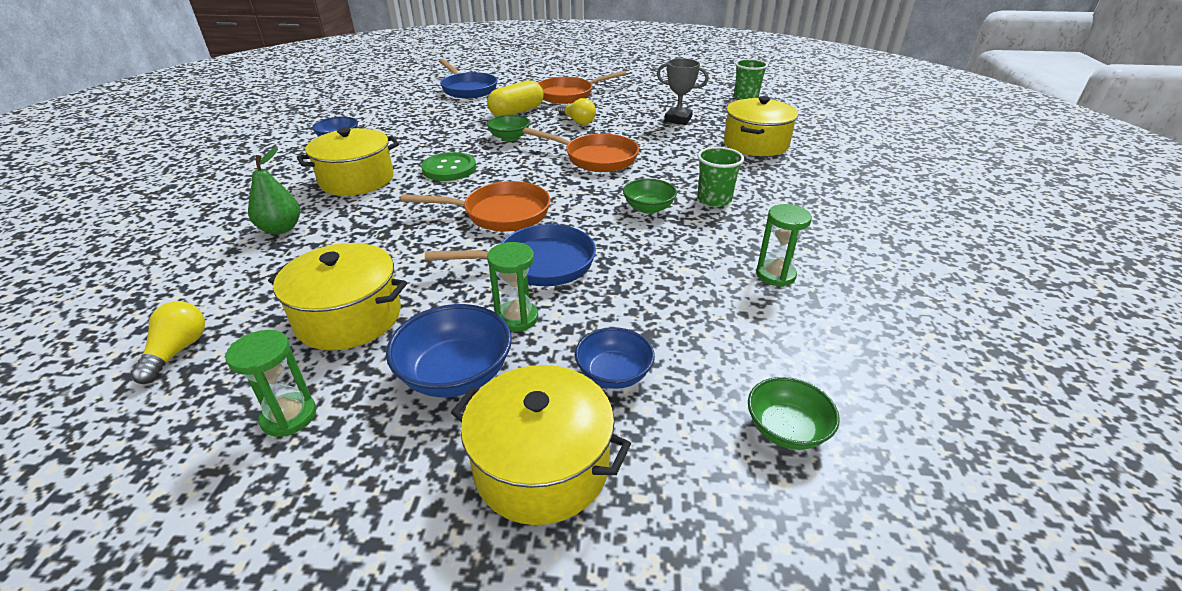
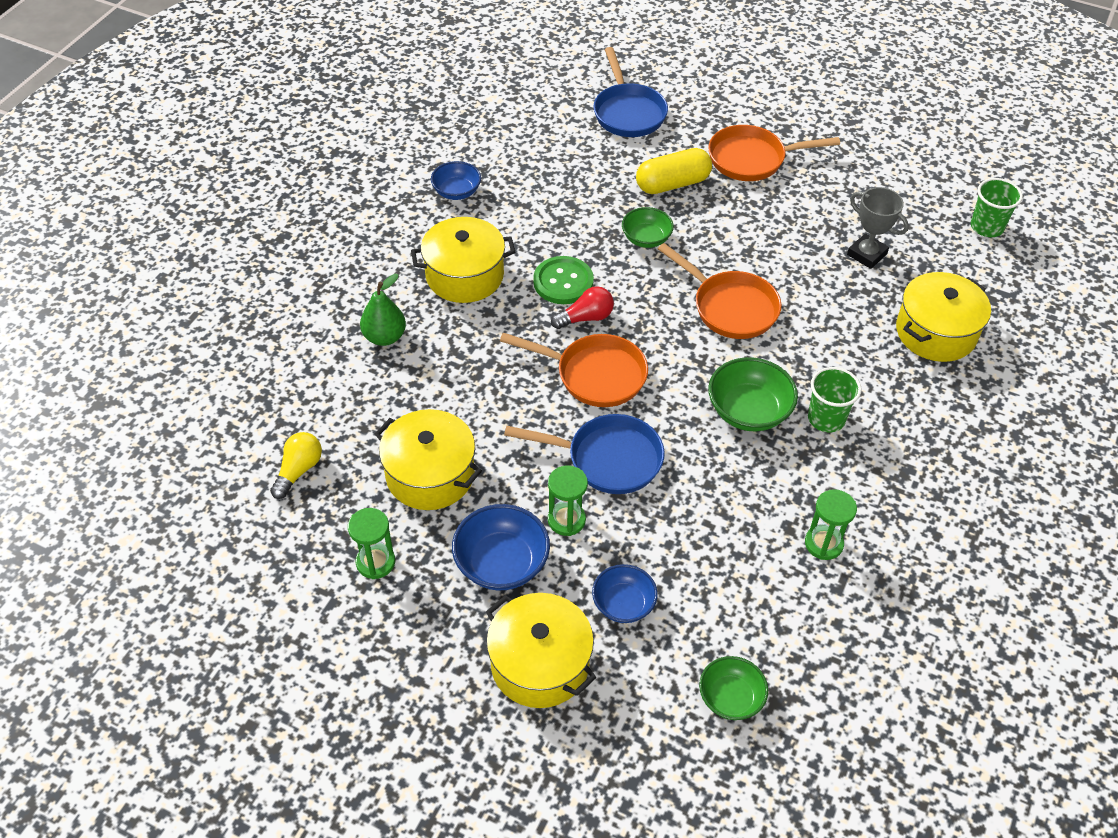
camera: 20 degrees right, 15 degrees up
yellow light bulb [558,98,596,125] -> none
green bowl [623,179,677,214] -> green bowl [708,357,798,431], size x1.52
none -> red light bulb [551,286,614,329]

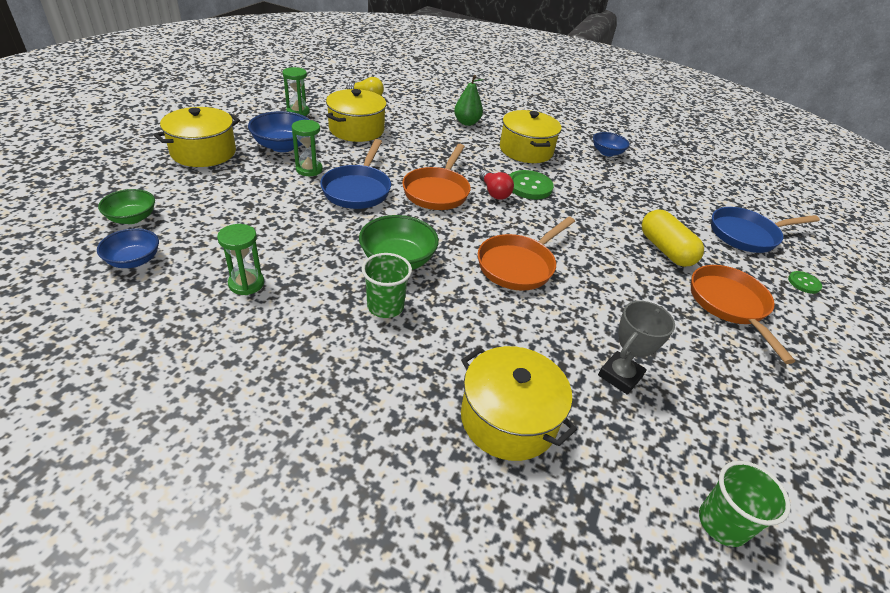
camera: 85 degrees right, 10 degrees down
blue bowl [592,564,658,623] -> blue bowl moved to [97,228,159,268]
green bowl [622,207,674,248] -> none
none -> green button [788,271,822,294]

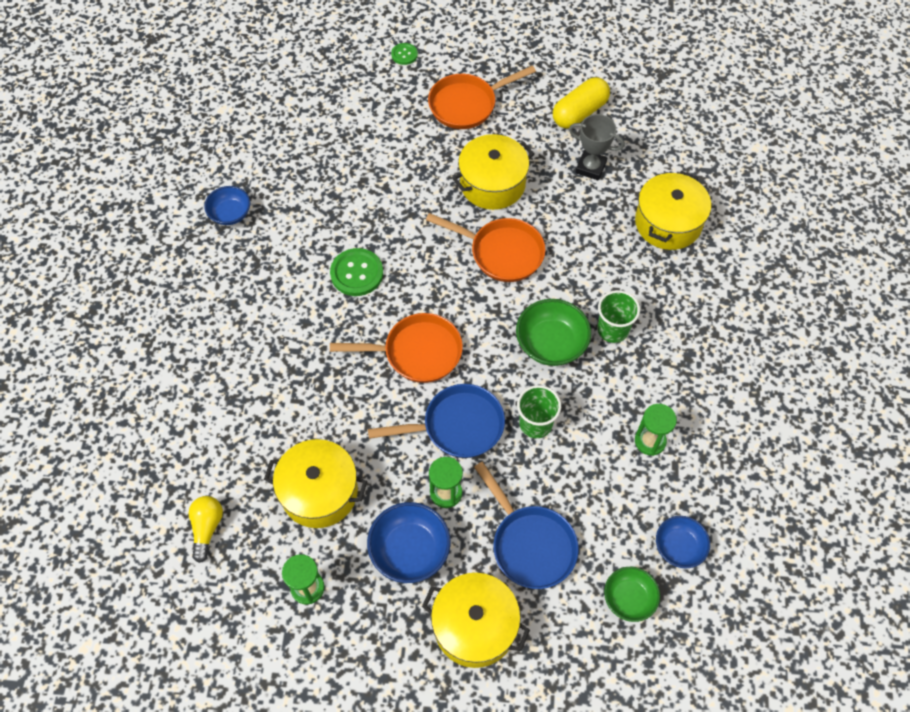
camera: 105 degrees left, 20 degrees up
green pear [454,75,484,126] -> none
red light bulb [479,170,514,200] -> none
yellow pot [500,110,562,163] -> yellow pot moved to [452,134,534,210]
yellow capsule [642,209,704,267] -> yellow capsule moved to [553,77,610,129]
green cup [699,461,791,547] -> green cup moved to [517,385,561,438]
blue pan [711,207,820,253] -> blue pan moved to [474,462,579,589]

